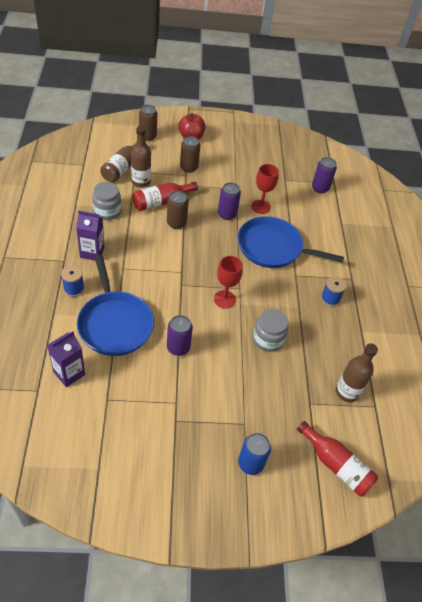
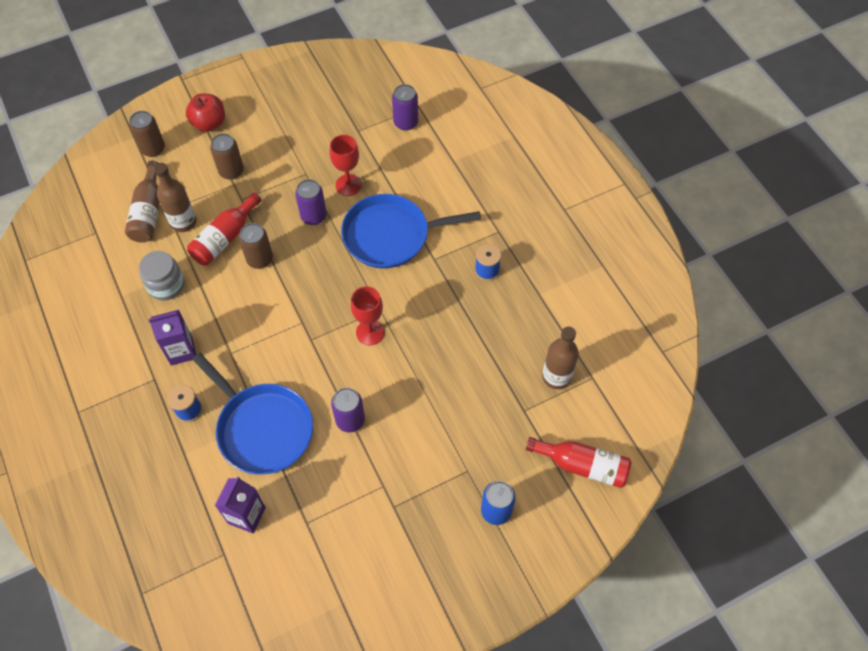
camera: 20 degrees left, 10 degrees up
grey jar [253,309,288,352] -> none

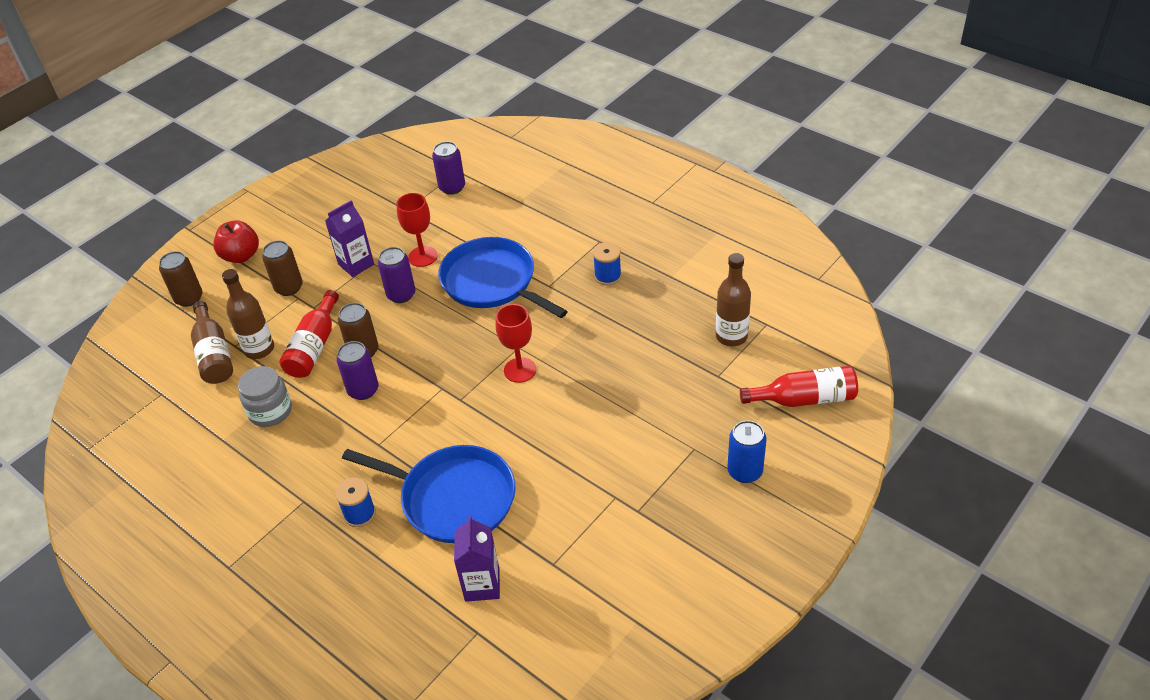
camera: 20 degrees left, 15 degrees down
purple carton [149,310,196,366] -> purple carton moved to [325,200,374,277]
purple can [331,388,365,432] -> purple can moved to [336,341,379,400]
blue pan [341,194,481,269] -> blue pan turned 75 degrees clockwise [438,237,568,318]

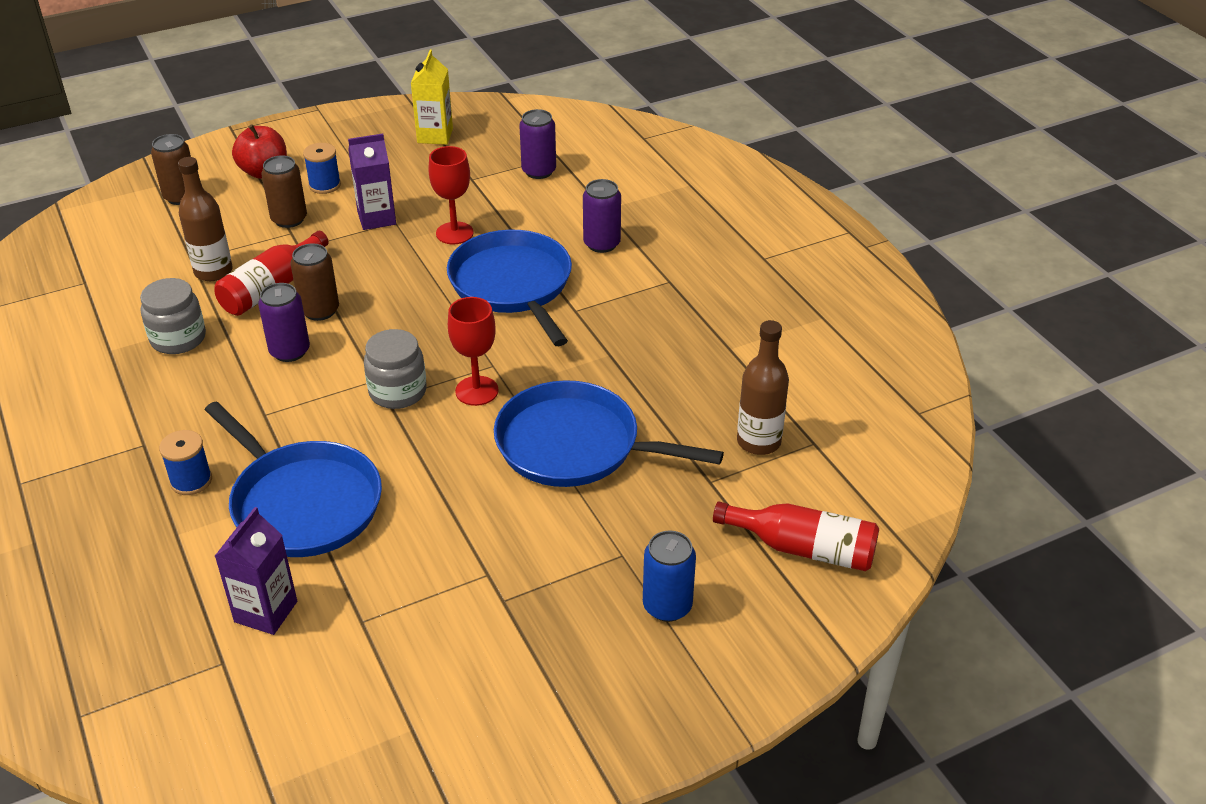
camera: 20 degrees right, 5 degrees down
brown bottle [191,301,233,384] -> none
purple can [378,247,415,303] -> purple can moved to [583,179,621,253]
blue spool [593,242,621,285] -> blue spool moved to [303,143,341,194]
none -> grey jar [364,329,427,409]
none -> yellow carton [411,50,453,145]
none -> blue pan [494,380,724,487]

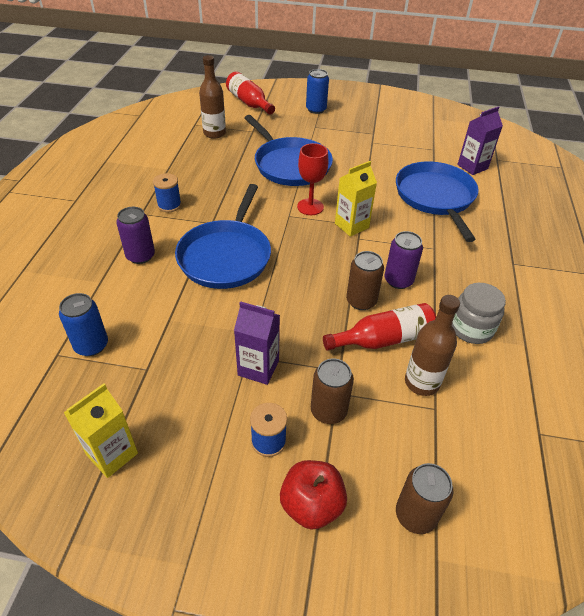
camera: 145 degrees left, 5 degrees up
blue spool [159,430,212,495] -> blue spool moved to [153,173,181,212]
grey jar [364,329,427,409] -> yellow carton [335,161,377,237]
red goblet [428,146,474,244] -> none
purple can [519,109,556,179] -> blue can [59,293,108,356]

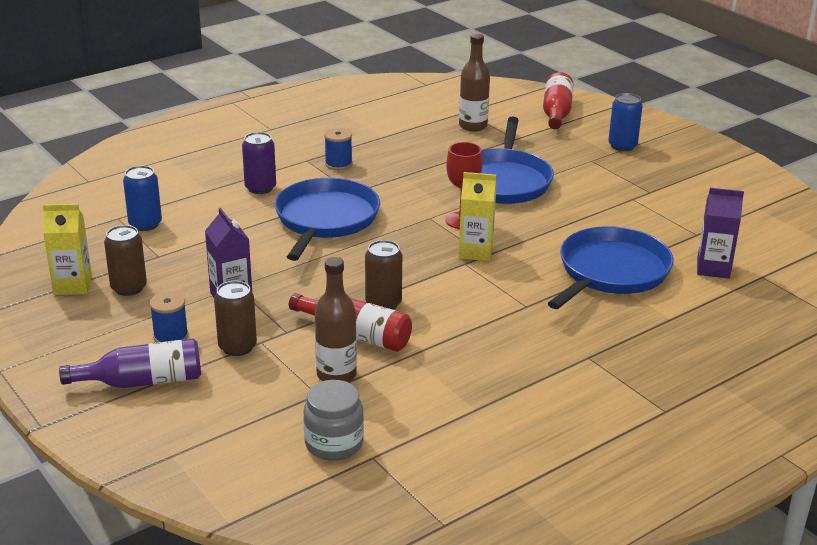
camera: 45 degrees right, 15 degrees down
blue pan [175,184,271,289] -> blue pan turned 135 degrees clockwise [274,178,380,261]
red apple [280,460,347,530] -> purple bottle [59,339,201,388]
purple can [385,231,423,289] -> none
brown can [396,463,453,534] -> brown can moved to [104,225,147,296]
grey jar [452,283,506,344] -> grey jar moved to [303,380,364,461]

